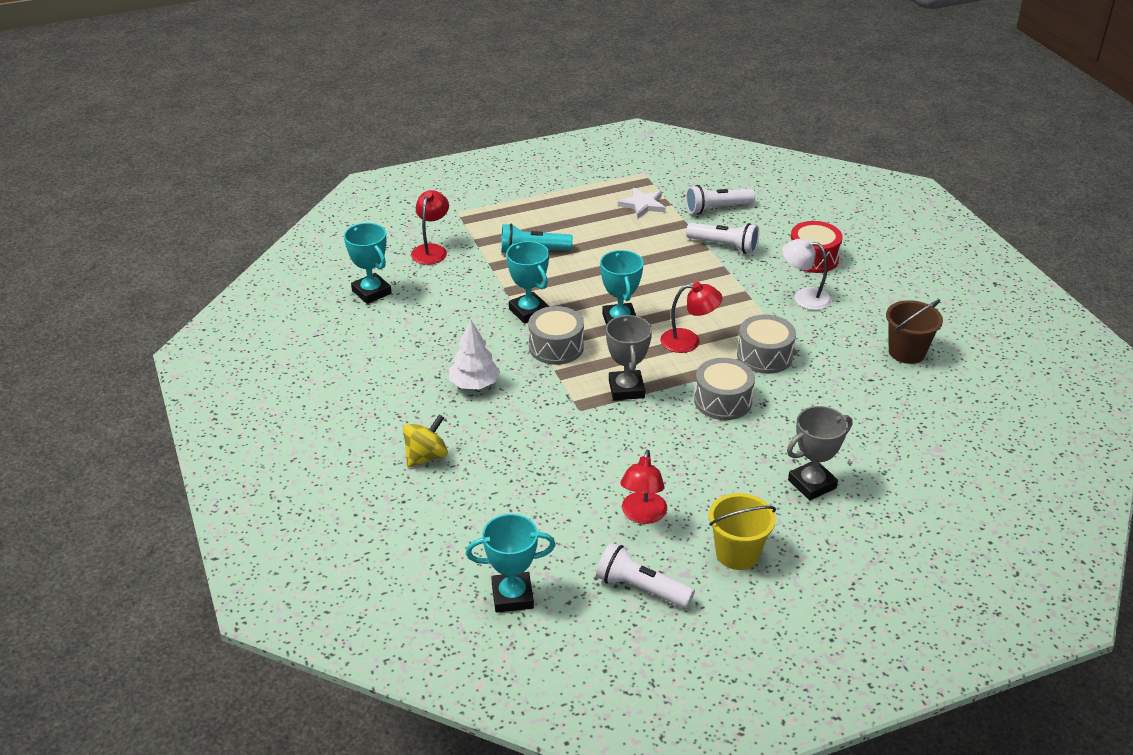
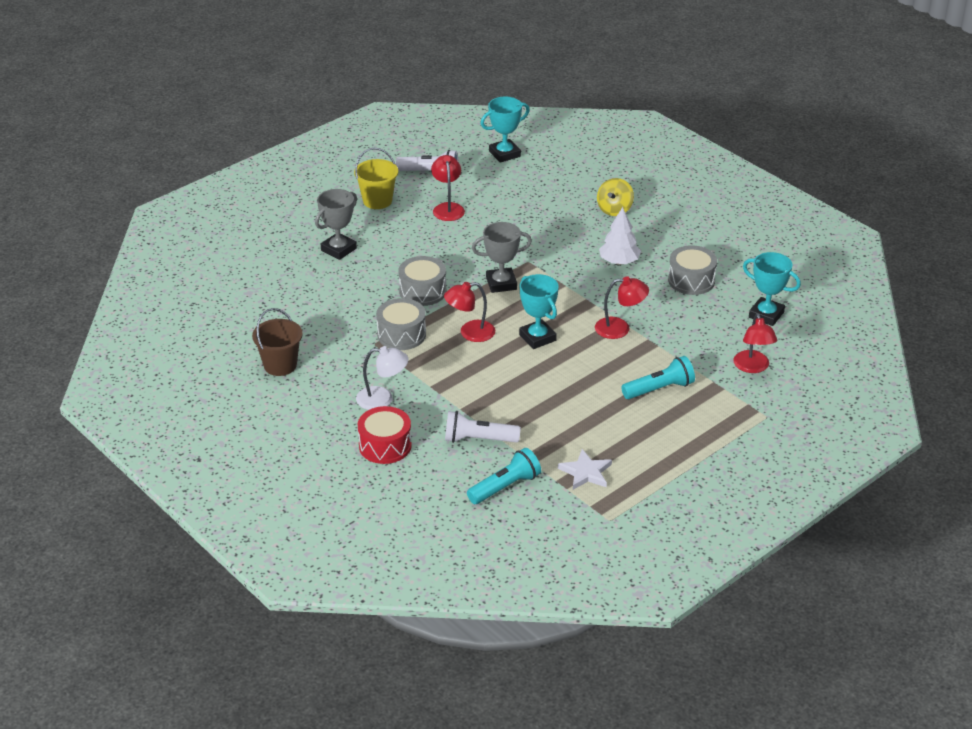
camera: 160 degrees right, 0 degrees up
turquoise trophy [506,241,549,324] -> red lamp [595,276,649,339]
grey drum [528,306,584,365] -> grey drum moved to [668,245,717,295]
grey trophy [606,315,652,400] -> grey trophy turned 75 degrees counterclockwise [472,222,532,293]
white flashlight [686,185,755,214] -> turquoise flashlight [467,448,541,504]

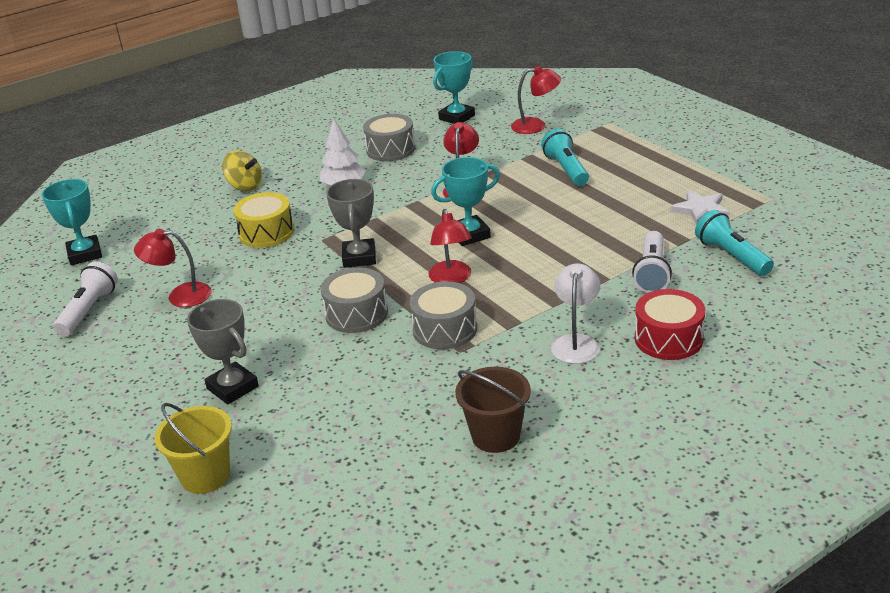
camera: 80 degrees left, 5 degrees down
yellow bucket [354,148,398,209] -> yellow bucket moved to [154,403,232,494]
none -> yellow drum [233,192,294,248]

